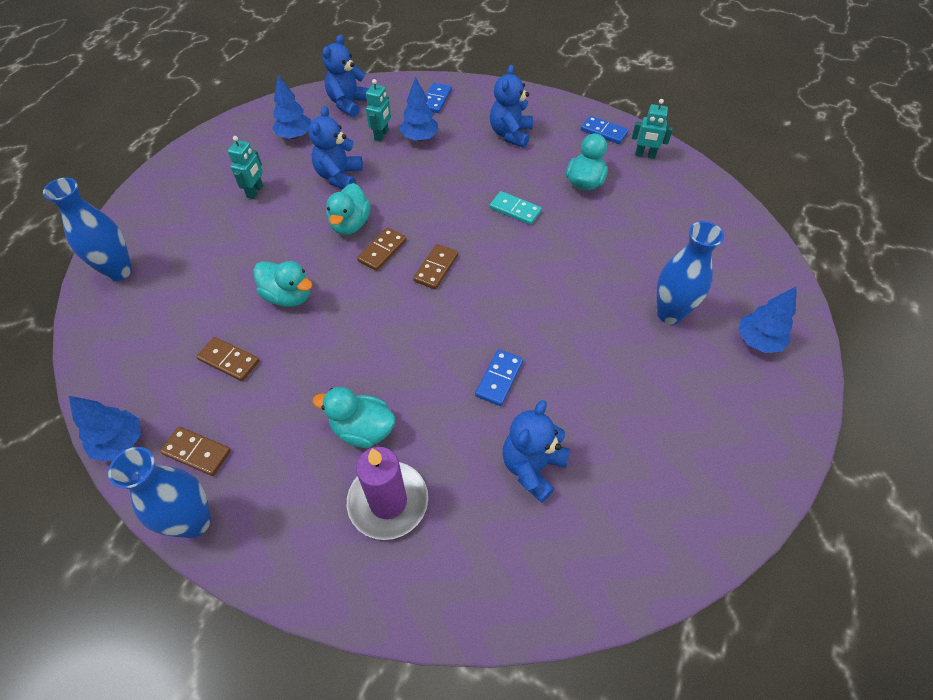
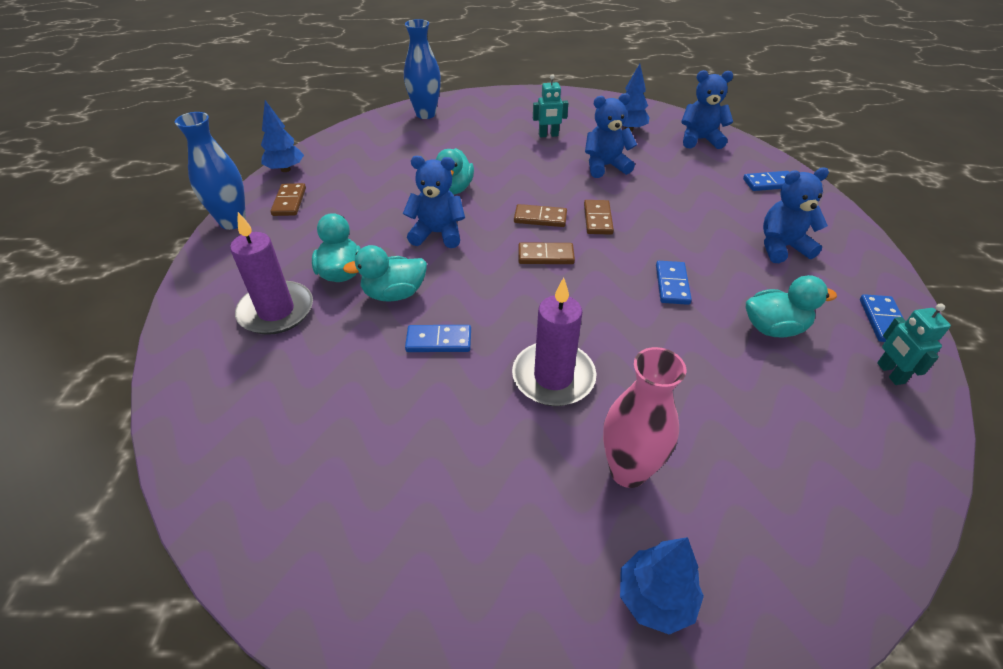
camera: 65 degrees right, 10 degrees down
brown domino [196,337,260,381] -> brown domino moved to [584,200,614,235]
turquoise duck [326,183,371,235] -> turquoise duck moved to [343,245,427,302]
turquoise robot [366,79,391,142] -> none
blue tree [399,76,438,141] -> none
turquoise domino [489,191,542,225] -> blue domino [656,261,692,305]
blue teddy bear [503,400,570,503] -> blue teddy bear moved to [403,156,465,248]
blue vase [657,221,724,324] -> pink vase [603,347,686,488]
none -> purple candle [512,277,596,406]

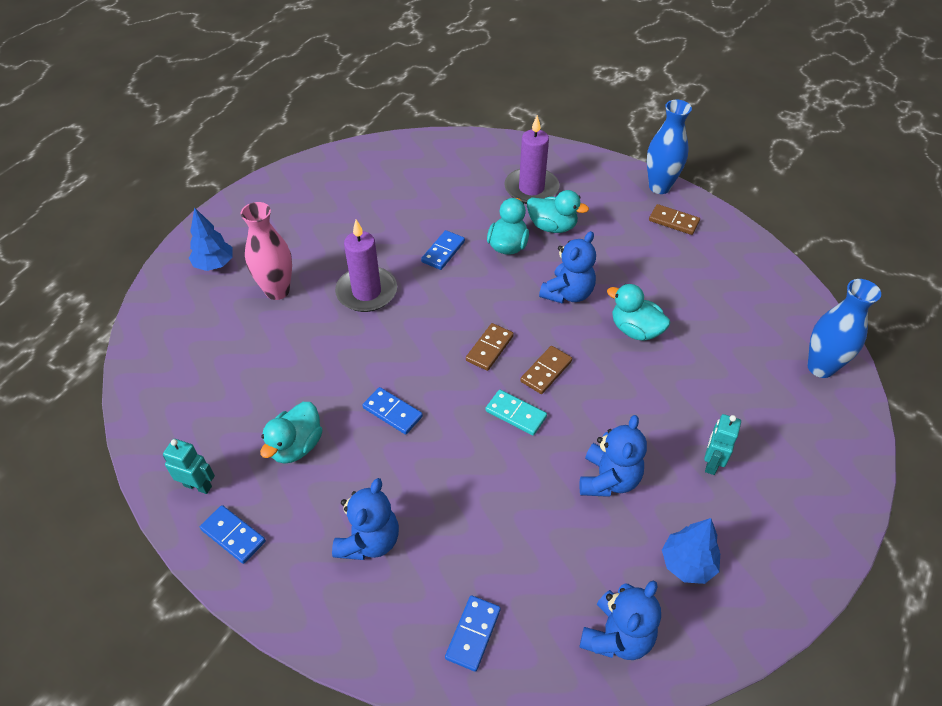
camera: 120 degrees right, 5 degrees up
blue tree [261,100,304,172] -> none
brown domino [584,200,614,235] -> turquoise domino [485,390,547,435]

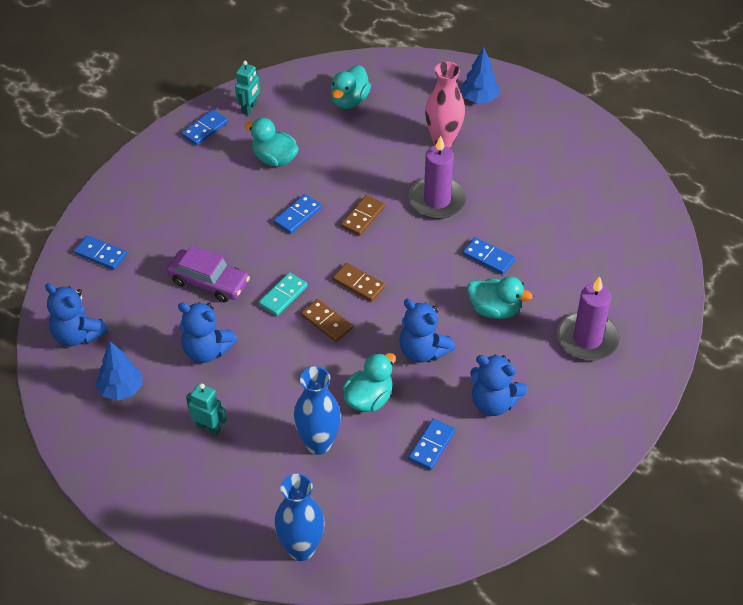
camera: 95 degrees right, 0 degrees up
blue teddy bear [332,478,399,560] -> blue teddy bear moved to [470,354,527,416]
turquoise duck [527,190,589,233] -> turquoise duck moved to [331,65,371,109]
blue vase [647,100,692,194] -> blue vase moved to [293,366,341,455]
brown domino [649,204,700,235] -> brown domino moved to [341,195,385,236]
none -> purple car [167,245,250,302]
none -> blue domino [408,419,456,470]

